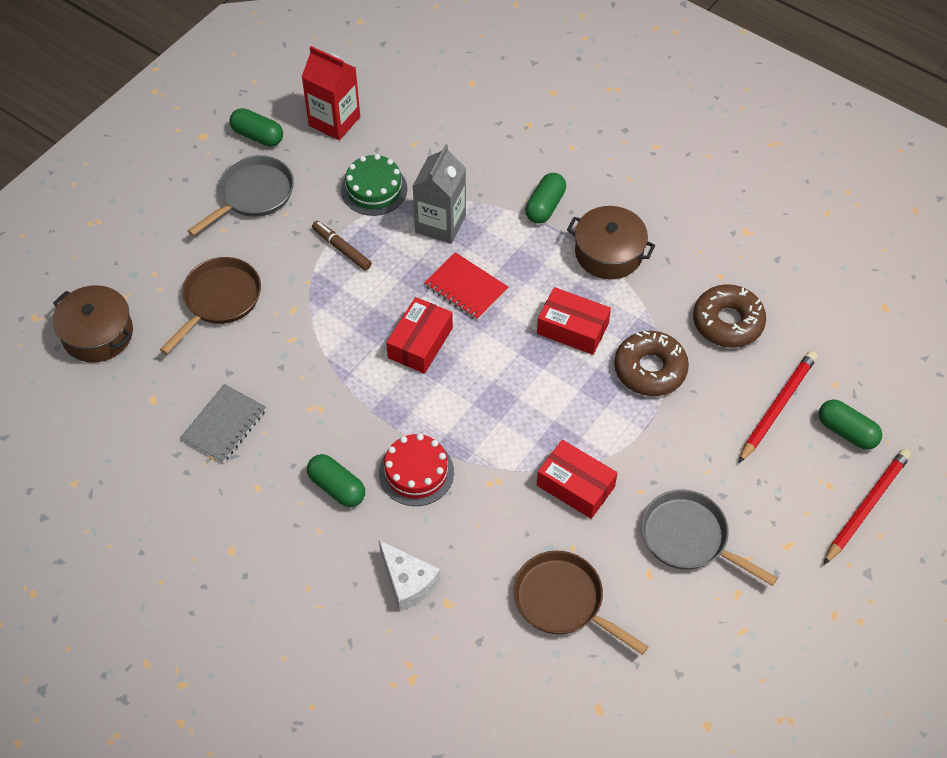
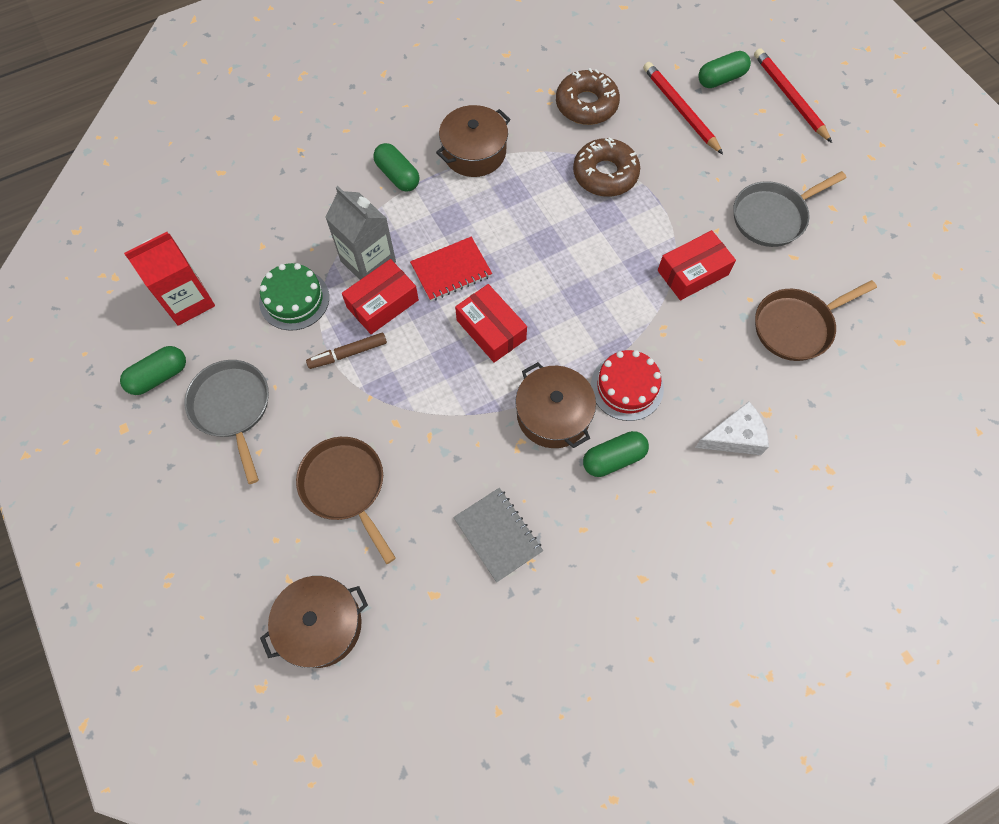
camera: 65 degrees left, 10 degrees up
red box [537,287,611,355] -> red box moved to [342,259,419,334]
none -> brown pot [515,362,596,448]

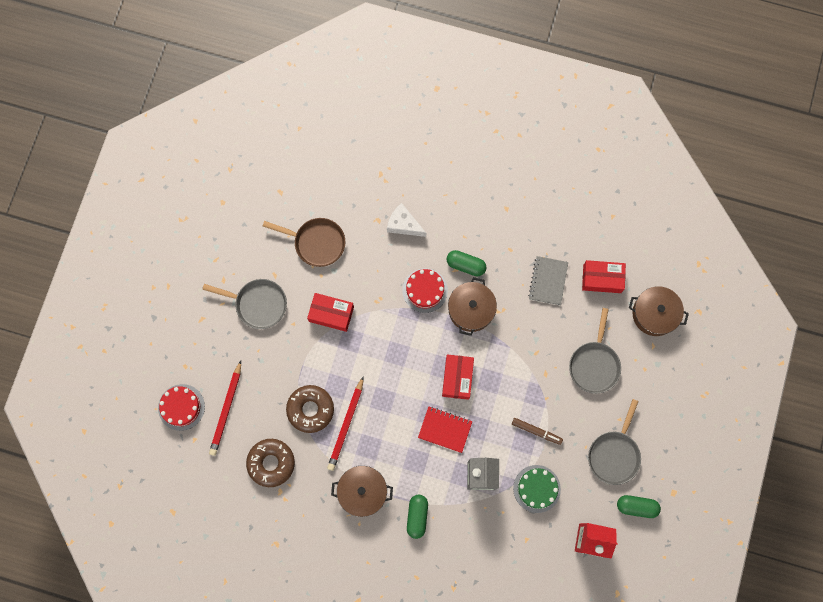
camera: 135 degrees left, 10 degrees up
brown pan [296,437,396,564] -> grey pan [569,308,621,394]
red box [342,259,419,334] -> red box moved to [582,260,626,293]
green capsule [698,51,751,88] -> red cake [158,384,205,431]
red pencil [754,48,832,143] -> red pencil moved to [327,376,364,471]

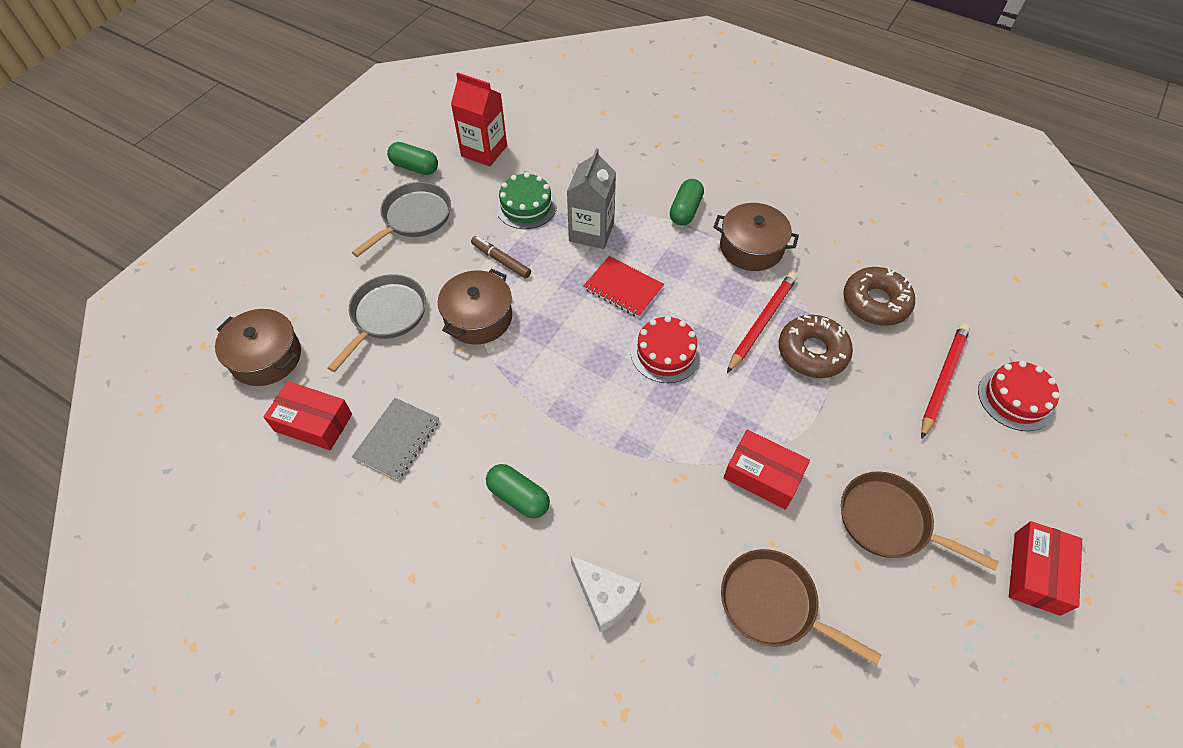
camera: 165 degrees left, 20 degrees down
grey pan [202,279,287,329] -> brown pan [841,471,999,571]
red cake [402,268,448,313] -> red cake moved to [631,316,701,383]
red box [442,354,474,400] -> red box moved to [1009,521,1082,616]
brown pot [448,277,497,336] -> brown pot moved to [438,269,512,344]

